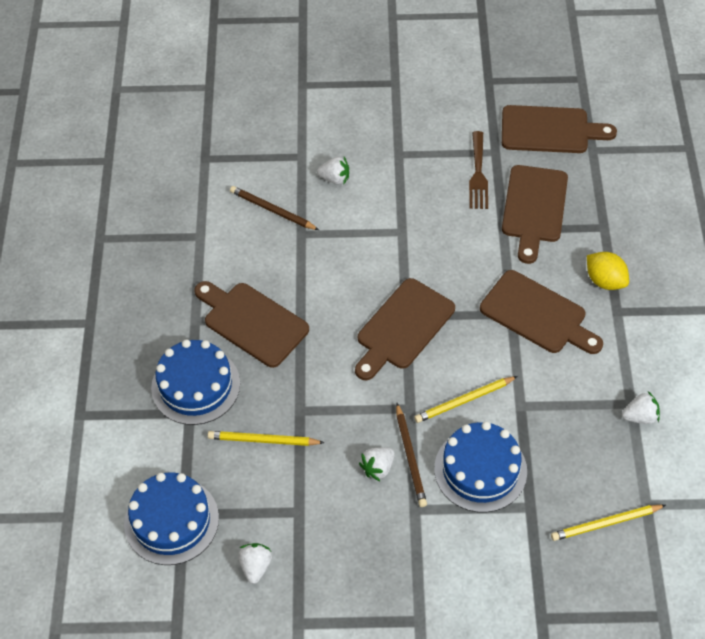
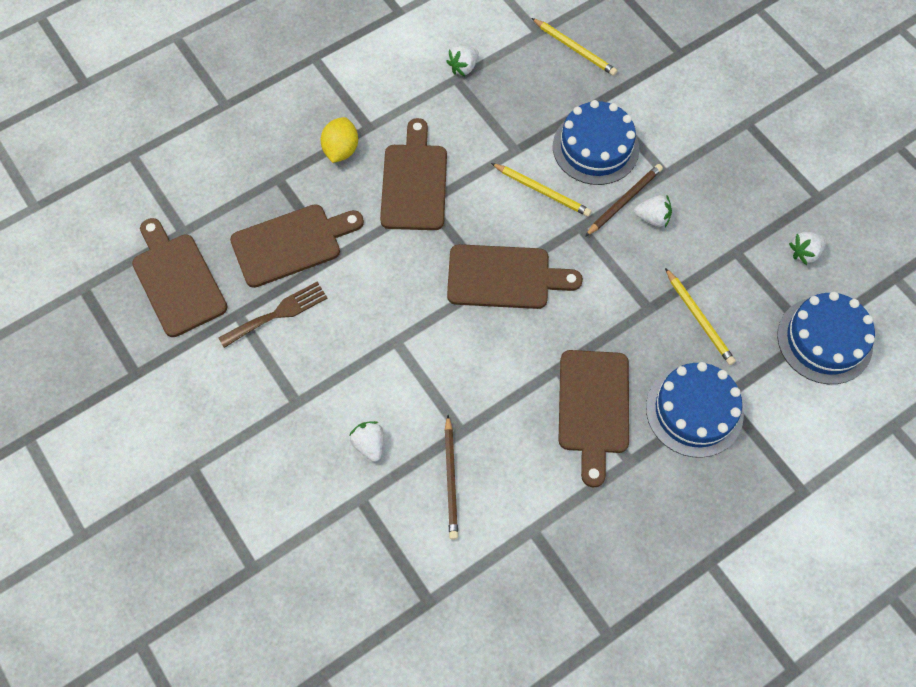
camera: 125 degrees left, 10 degrees up
white strawberry [622,391,660,424] -> white strawberry turned 90 degrees counterclockwise [446,46,479,76]

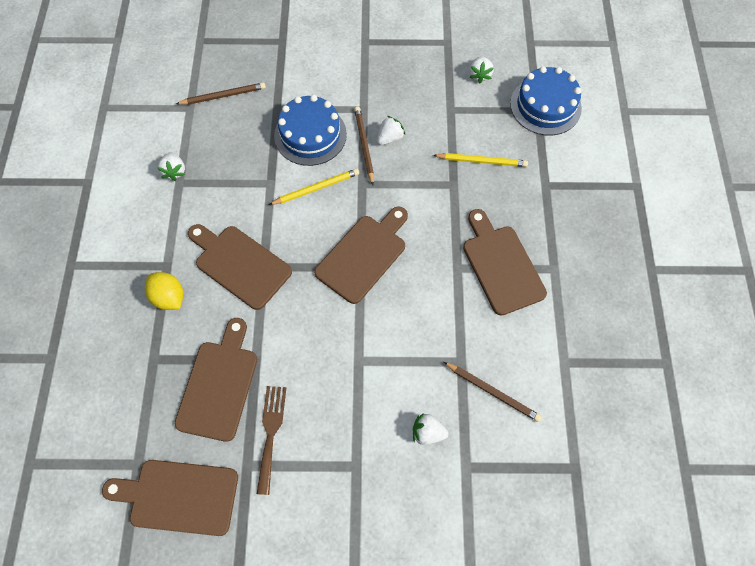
camera: 55 degrees left, 0 degrees up
yellow pencil [532,18,617,76] -> brown pencil [176,82,266,105]
brown cutting board [559,350,629,487] -> brown cutting board turned 150 degrees counterclockwise [463,209,547,316]
blue cake [646,362,744,458] -> none

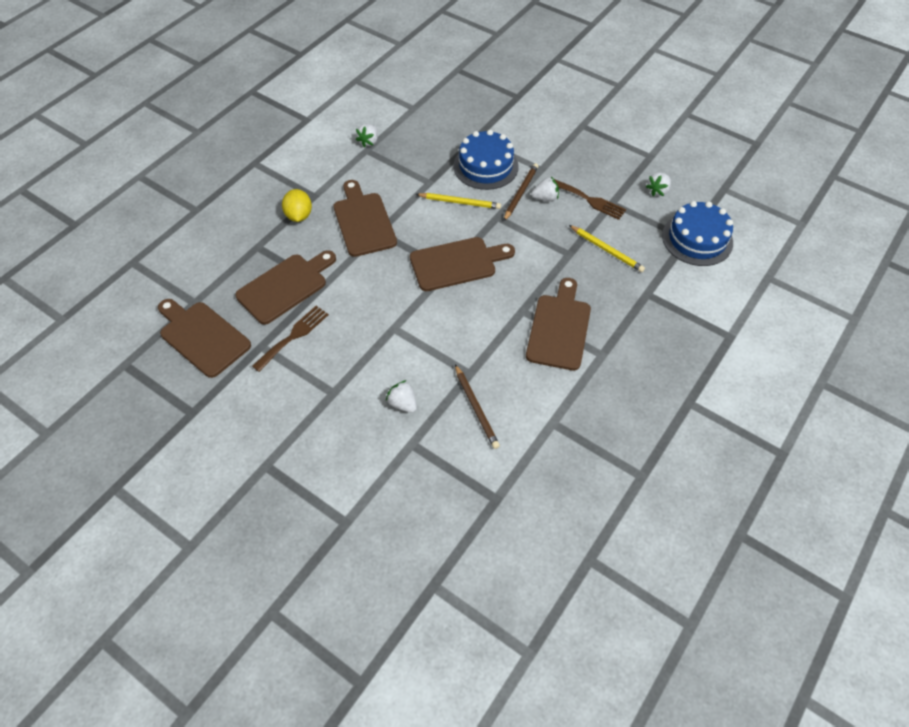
camera: 35 degrees right, 10 degrees down
brown pencil [176,82,266,105] -> none
none -> brown fork [554,179,626,220]

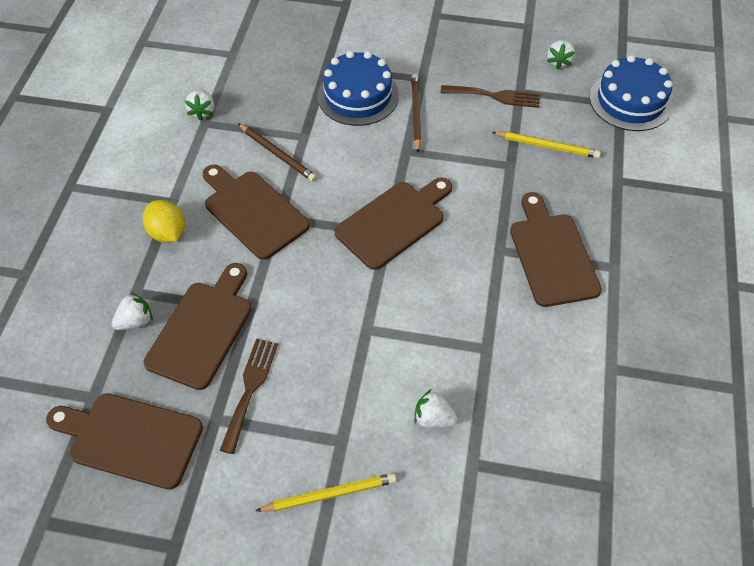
camera: 25 degrees left, 0 degrees up
yellow pencil [416,193,501,209] -> yellow pencil moved to [256,473,396,512]
brown pencil [455,364,500,449] -> brown pencil moved to [238,123,317,181]
white strawberry [531,177,559,201] -> white strawberry moved to [112,292,153,330]

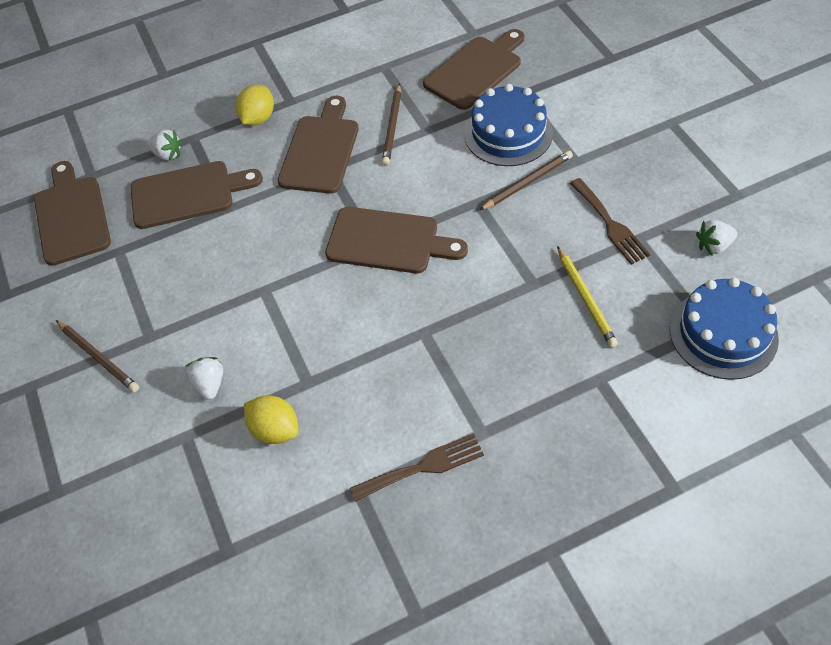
camera: 60 degrees right, 0 degrees up
white strawberry [185,90,214,121] -> none
brown fork [220,339,278,454] -> brown fork moved to [350,433,484,502]
yellow pencil [256,473,396,512] -> brown pencil [56,320,139,392]
brown cutting board [510,192,602,307] -> brown cutting board moved to [423,29,524,110]
none -> yellow lemon [244,396,298,444]

